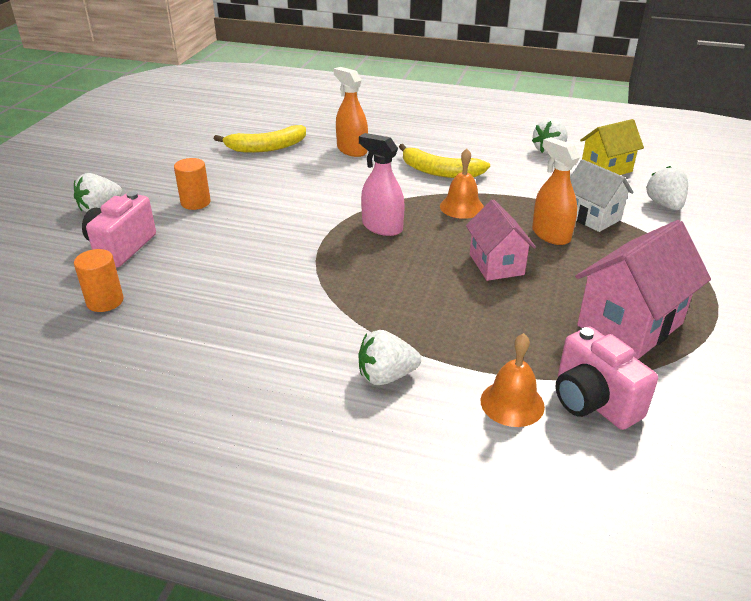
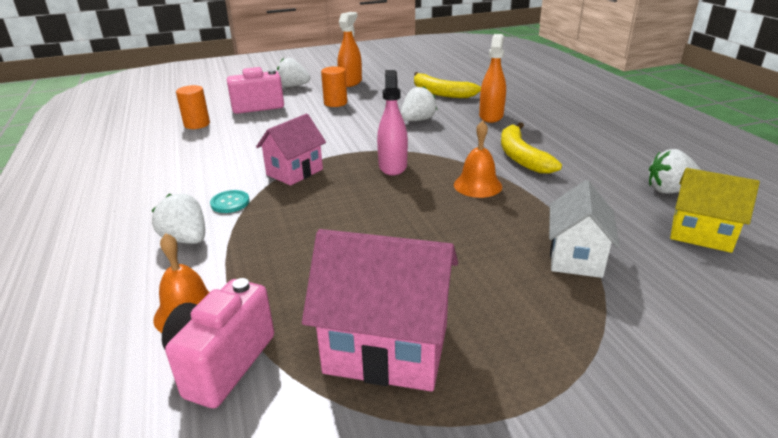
camera: 55 degrees right, 5 degrees down
pink house [466,199,536,281] -> pink house moved to [256,114,326,186]
orange spray bottle [532,137,580,245] -> orange spray bottle moved to [338,12,362,87]
white strawberry [646,166,688,210] -> white strawberry moved to [401,86,437,121]
none -> turquoise button [210,190,250,213]

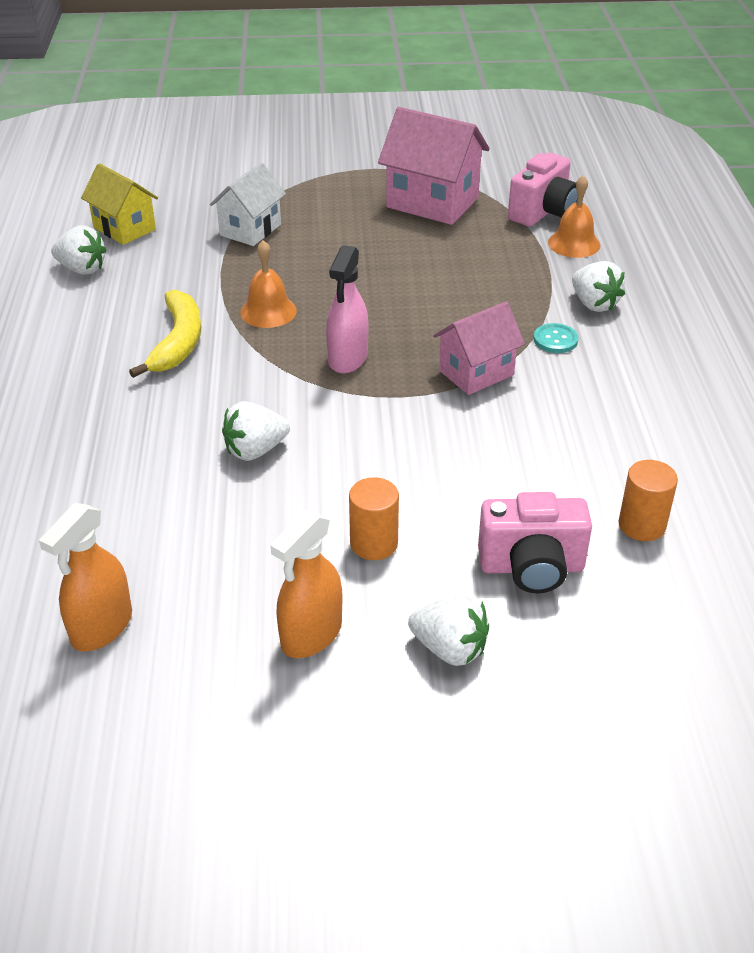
camera: 165 degrees left, 10 degrees up
yellow banana [414,72,481,98] -> none
orange spray bottle [479,34,506,123] -> orange spray bottle moved to [39,503,132,651]

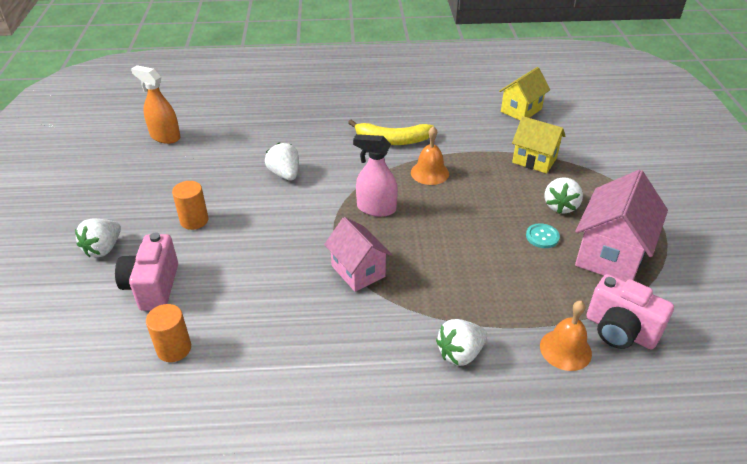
camera: 90 degrees right, 0 degrees up
white strawberry [51,225,107,275] -> white strawberry moved to [544,177,583,214]
white house [210,162,286,246] -> yellow house [512,116,565,174]
orange spray bottle [270,510,342,658] -> none
turquoise button [534,323,579,353] -> turquoise button moved to [526,223,560,248]

